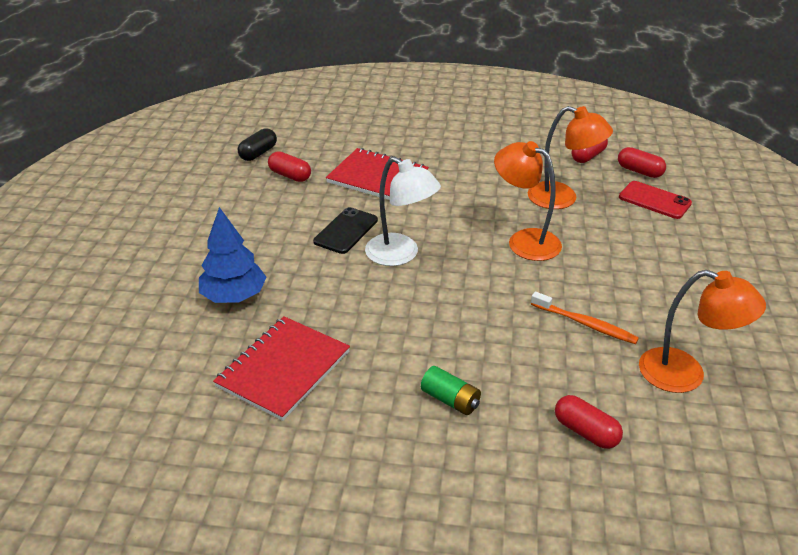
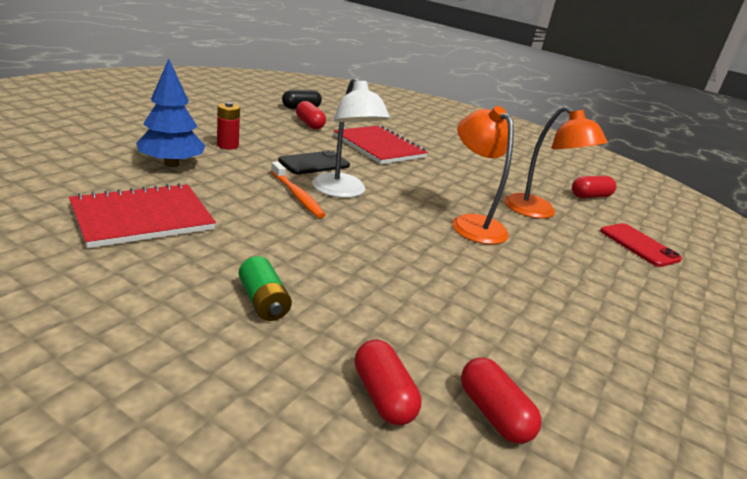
camera: 20 degrees right, 10 degrees down
orange toothbrush [531,292,639,344] -> orange toothbrush moved to [271,161,325,218]
red capsule [618,147,666,178] -> red capsule moved to [461,357,542,444]
orange lamp [639,270,766,393] -> none
none -> red battery [217,102,240,149]

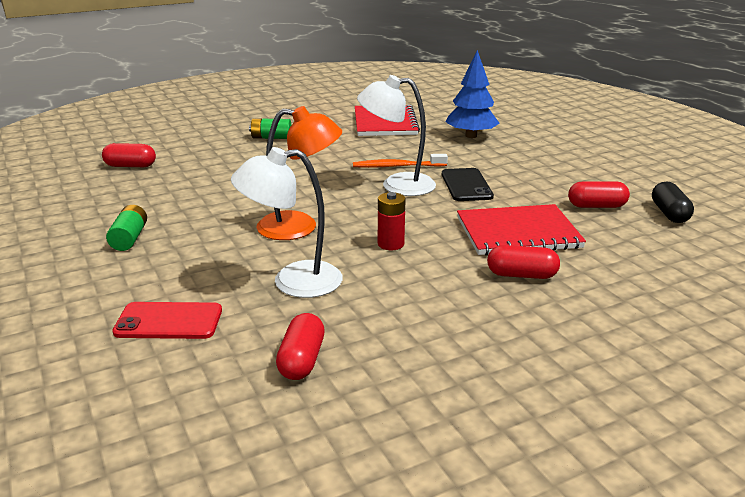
camera: 125 degrees right, 0 degrees up
red battery [217,102,240,149] -> red battery moved to [378,192,406,250]
red capsule [355,340,421,425] -> red capsule moved to [487,245,560,279]
orange lamp [505,106,607,219] -> white lamp [231,147,343,298]
none -> green battery [106,205,147,251]

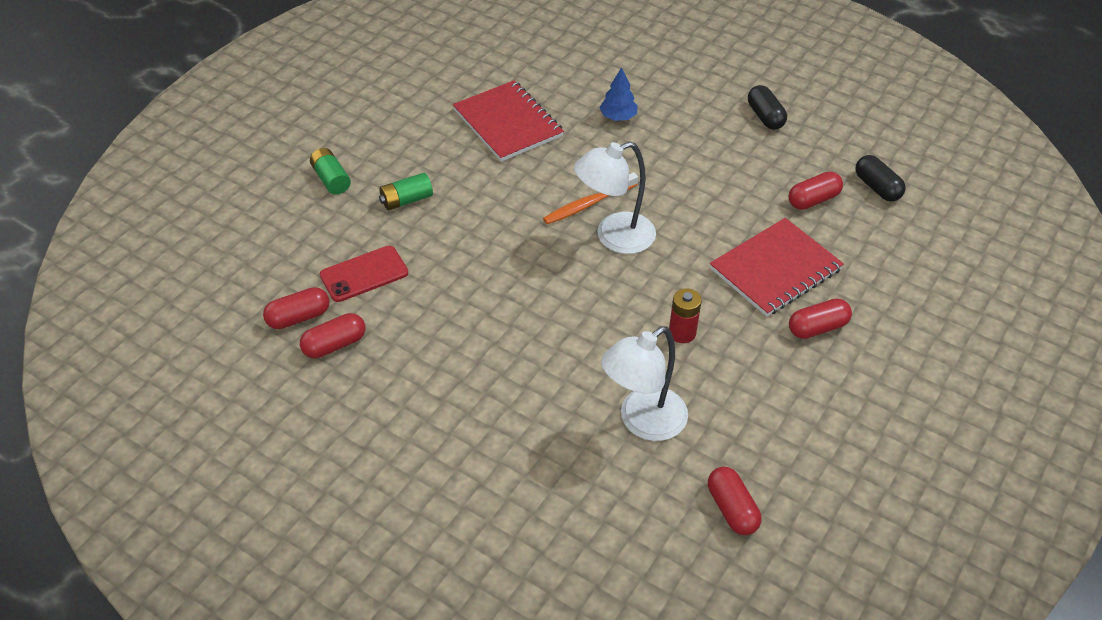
camera: 30 degrees left, 20 degrees up
green battery [106,205,147,251] -> green battery moved to [310,148,351,195]
red phone [112,302,222,339] -> red phone moved to [320,246,408,302]
orange lamp [257,106,342,240] -> none
black phone [442,168,494,201] -> none
blue tree [446,50,499,138] -> blue tree [599,67,638,121], size x0.61
none -> red capsule [300,313,365,358]
none -> black capsule [748,85,787,130]

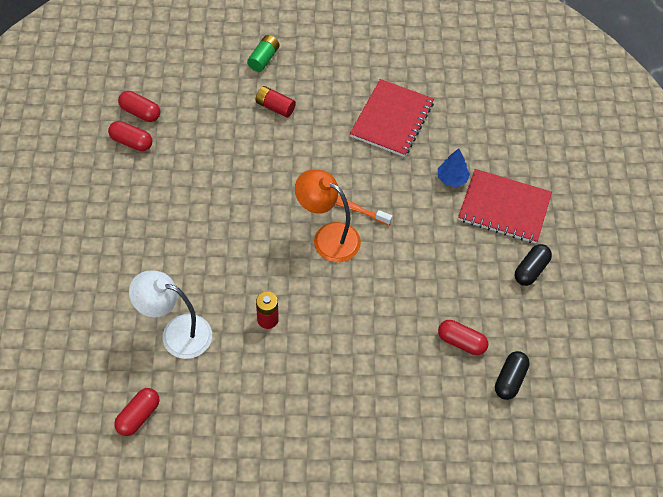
camera: 55 degrees right, 10 degrees up
red phone [320,246,408,302] -> none
green battery [379,173,433,210] -> red battery [256,86,296,118]
white lamp [574,142,656,254] -> orange lamp [295,169,361,262]
red notebook [710,218,844,317] -> red notebook moved to [458,169,552,244]
red capsule [789,299,852,339] -> none

